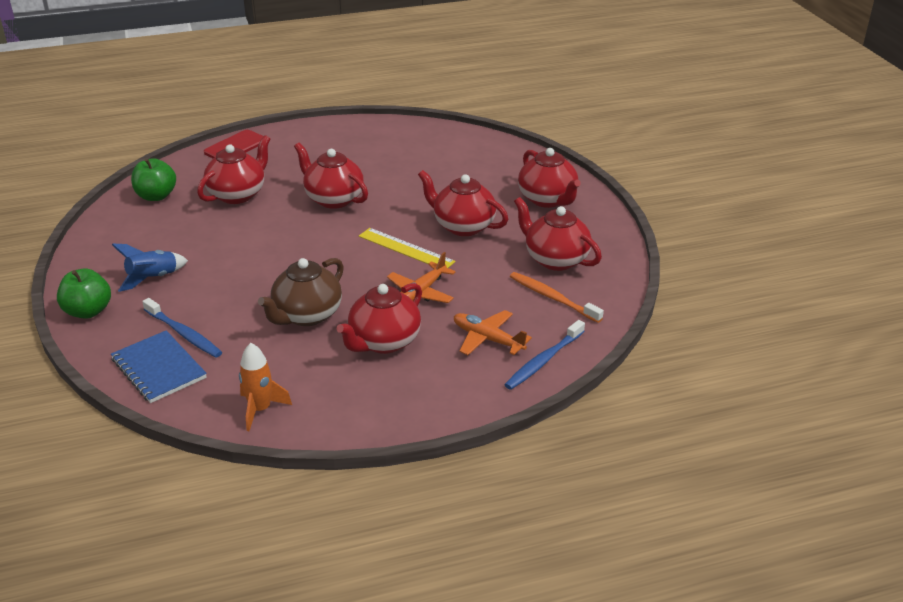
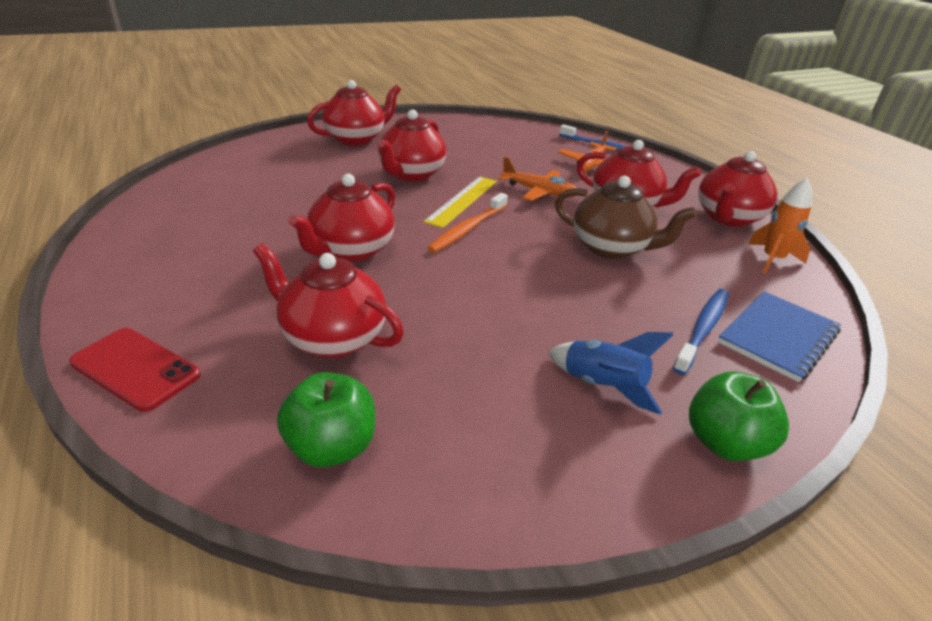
camera: 100 degrees left, 0 degrees up
orange toothbrush [510,272,604,323] -> orange toothbrush moved to [427,193,508,253]
red teapot [514,197,602,271] -> red teapot moved to [698,151,777,227]

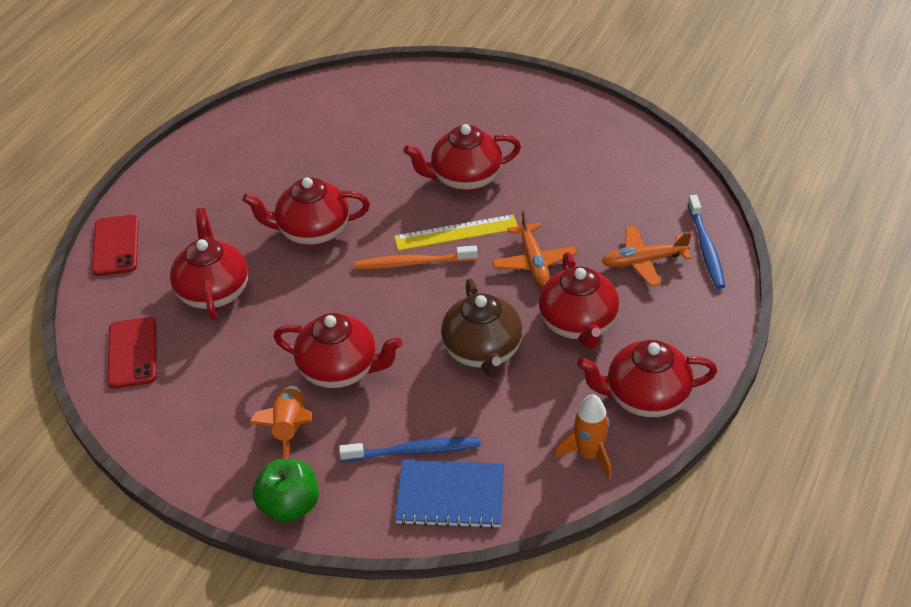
camera: 55 degrees right, 10 degrees up
green apple [277,372,375,467] -> red phone [107,317,157,389]
red teapot [307,80,401,146] -> red teapot moved to [274,313,402,389]
blue rocket [548,332,674,415] -> orange rocket [249,386,312,459]

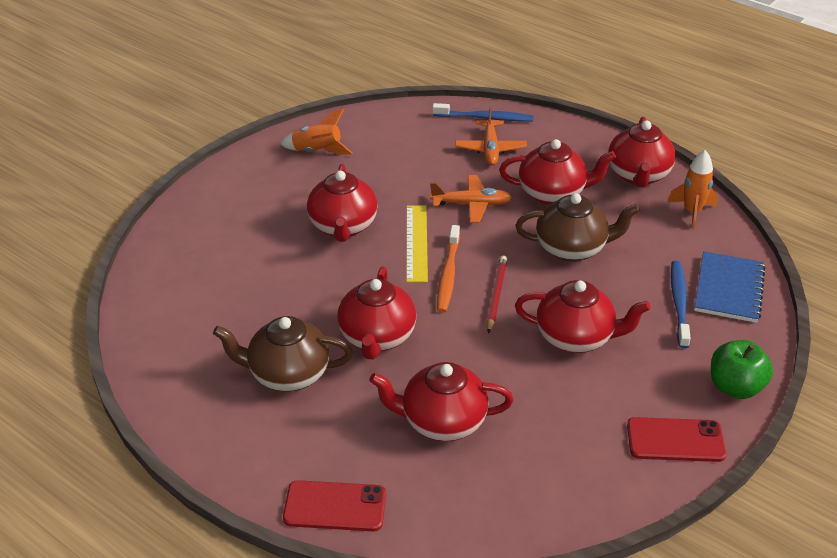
camera: 80 degrees left, 5 degrees down
red phone [107,317,157,389] -> red phone moved to [627,417,726,462]
orange rocket [249,386,312,459] -> orange rocket moved to [280,108,352,155]
red teapot [274,313,402,389] -> red teapot turned 75 degrees clockwise [515,280,651,353]
none -> brown teapot [213,316,353,392]
none -> red pencil [487,255,507,334]

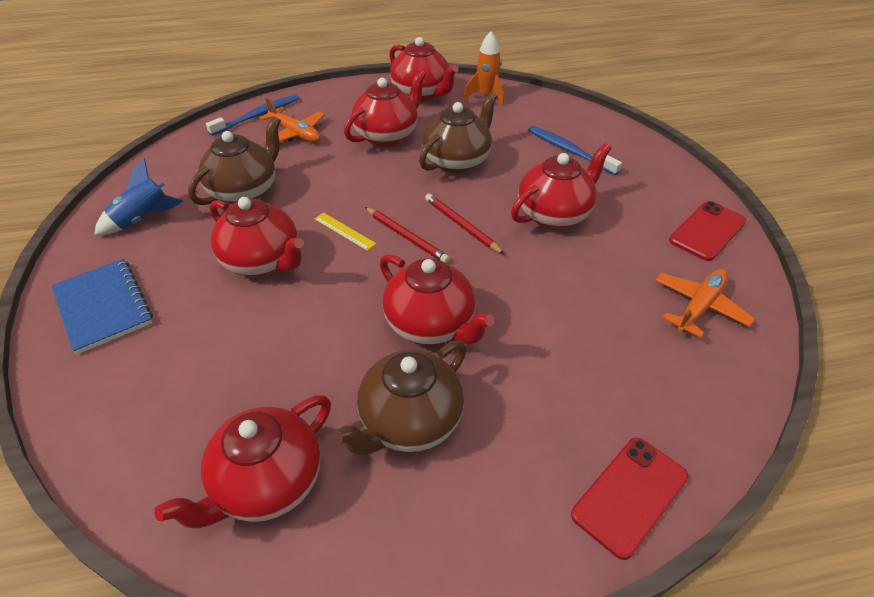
camera: 50 degrees left, 5 degrees up
orange rocket [280,108,352,155] -> blue rocket [94,159,183,235]
red teapot [369,362,513,441] -> red teapot moved to [154,395,331,528]
yellow ruler [406,205,428,282] -> yellow ruler [314,213,376,251], size x0.58
orange plane [430,175,512,223] -> orange plane moved to [655,269,755,338]
orange toothbrush [437,225,460,313] -> red pencil [365,207,450,263]
blue notebook [694,251,766,323] -> blue notebook moved to [51,259,153,355]
green apple [711,340,773,399] -> none
none -> brown teapot [188,116,281,205]

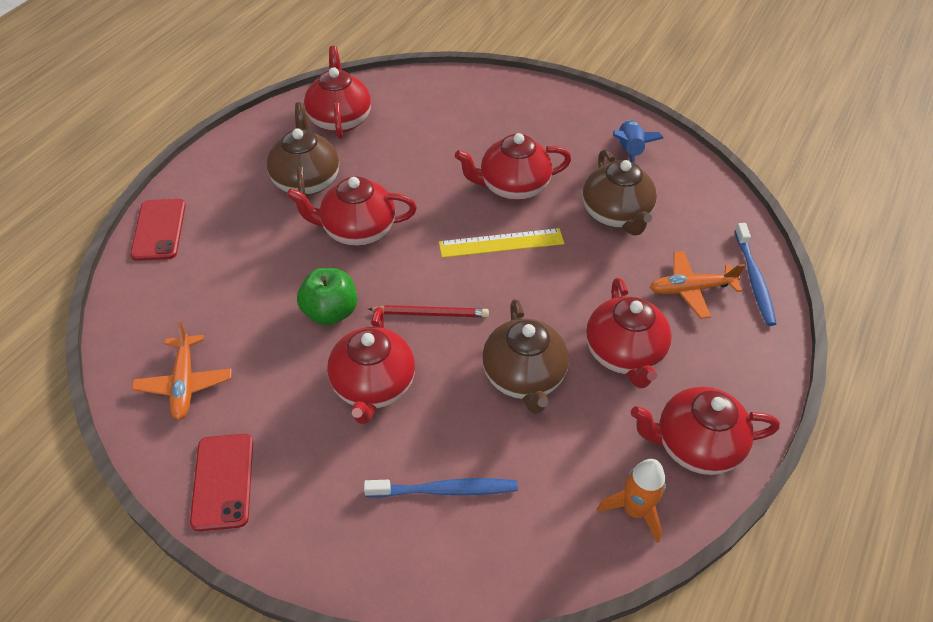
camera: 130 degrees right, 5 degrees up
blue notebook [51,259,153,355] -> none
yellow ruler [314,213,376,251] -> yellow ruler [439,228,564,258], size x1.71
red pencil [365,207,450,263] -> none
none -> green apple [297,268,357,325]

